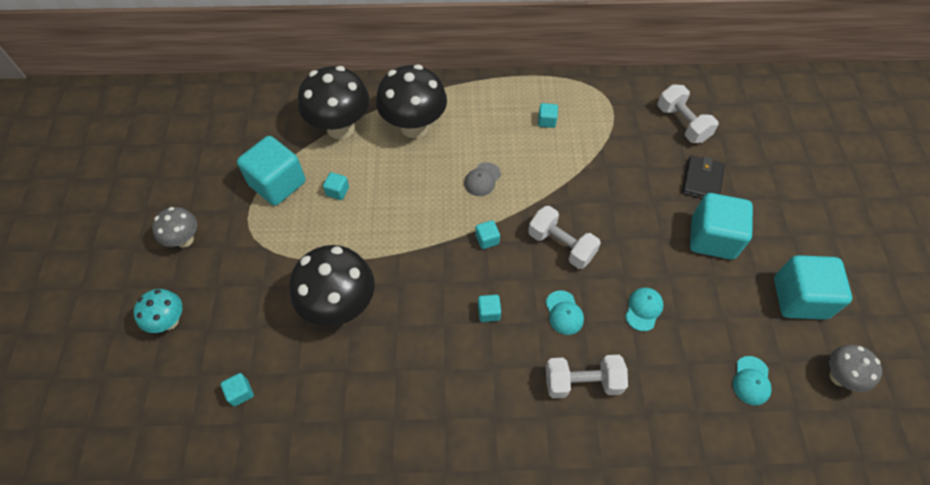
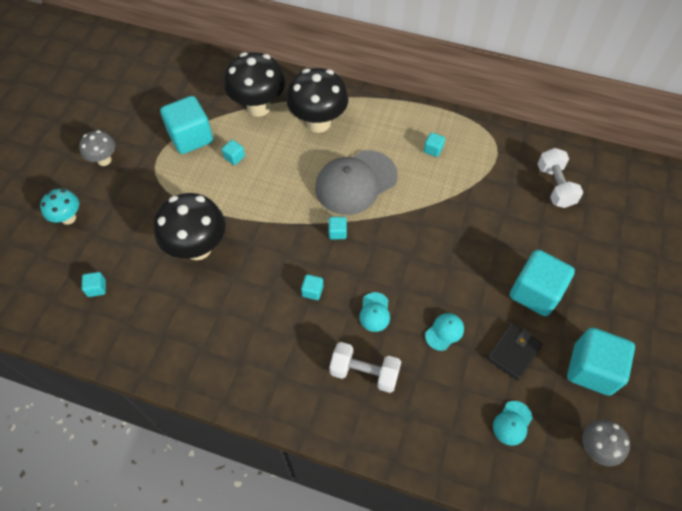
camera: 20 degrees right, 0 degrees up
grey cap [464,162,501,196] -> grey cap [315,150,397,215], size x2.32
white dumbbell [528,206,601,269] -> none
black wallet [682,155,725,199] -> black wallet moved to [487,323,542,380]

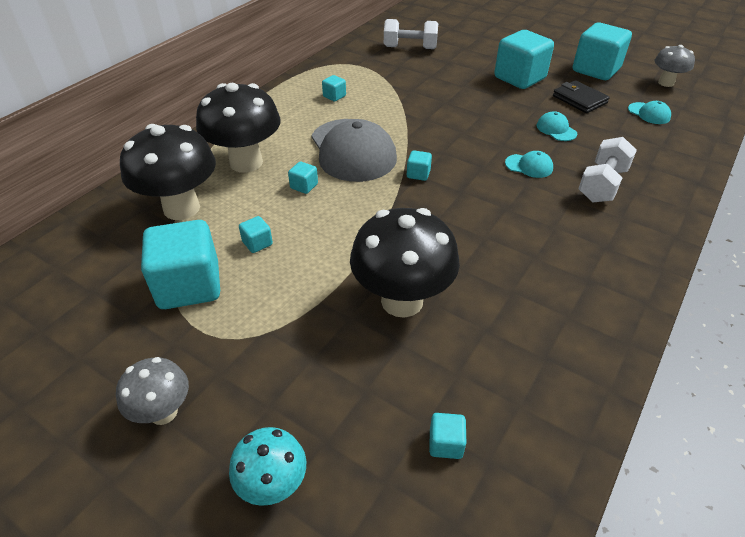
camera: 75 degrees left, 15 degrees down
turquoise cube [301,274,323,300] -> turquoise cube moved to [288,161,318,194]

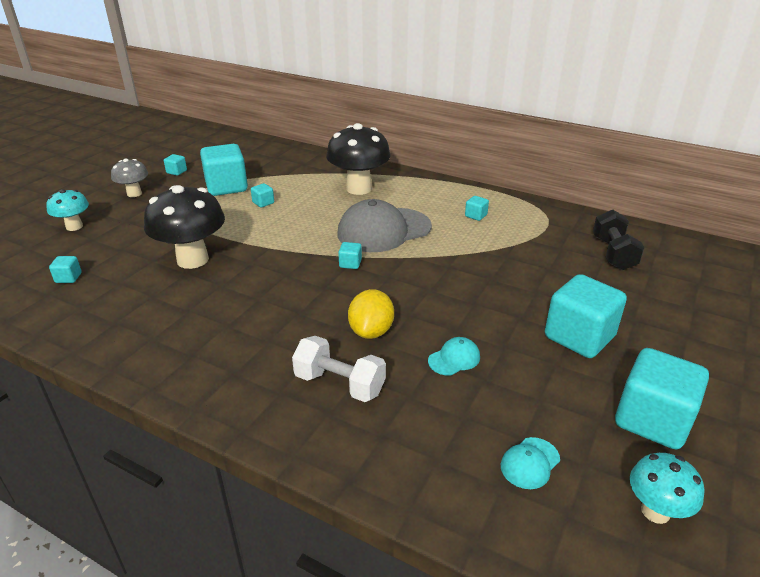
camera: 85 degrees right, 10 degrees down
black mushroom [120,124,216,220] -> none
turquoise cube [288,161,318,194] -> turquoise cube moved to [164,154,187,176]
white dumbbell [384,19,438,49] -> black dumbbell [593,210,645,270]
turquoise cap [505,151,553,178] -> yellow lemon [348,289,394,339]
black wallet [553,80,610,113] -> none
grey mushroom [655,45,695,87] -> turquoise mushroom [630,453,705,524]

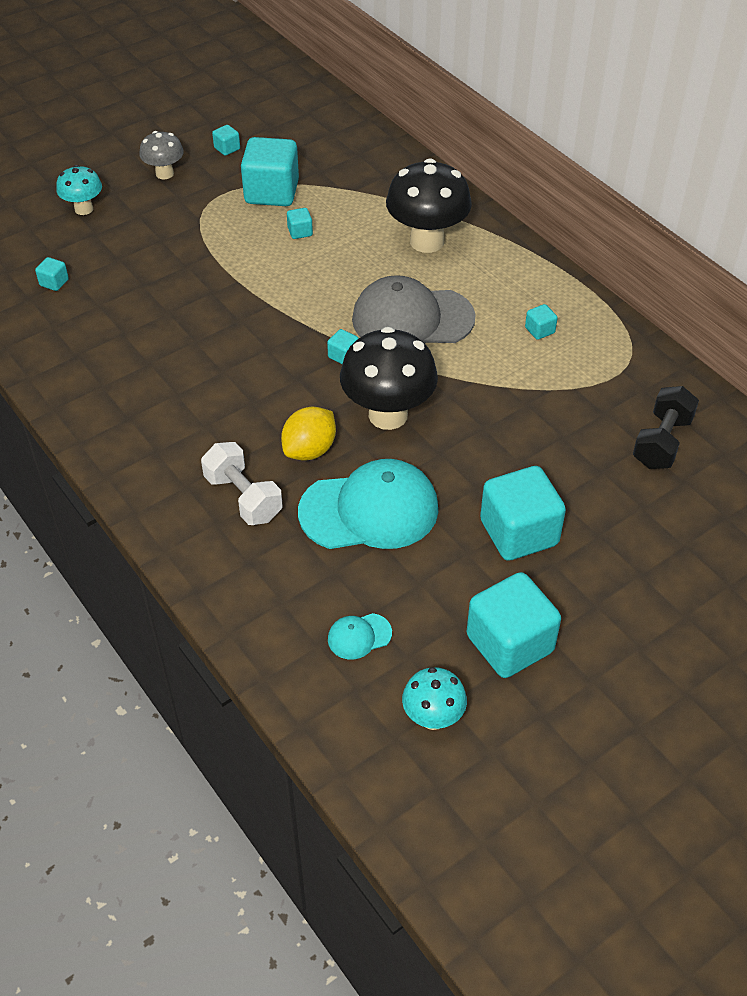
camera: 25 degrees right, 15 degrees up
black mushroom [144,185,225,269] -> black mushroom moved to [340,327,438,430]
turquoise cap [428,337,480,376] -> turquoise cap [298,459,438,549], size x2.32

